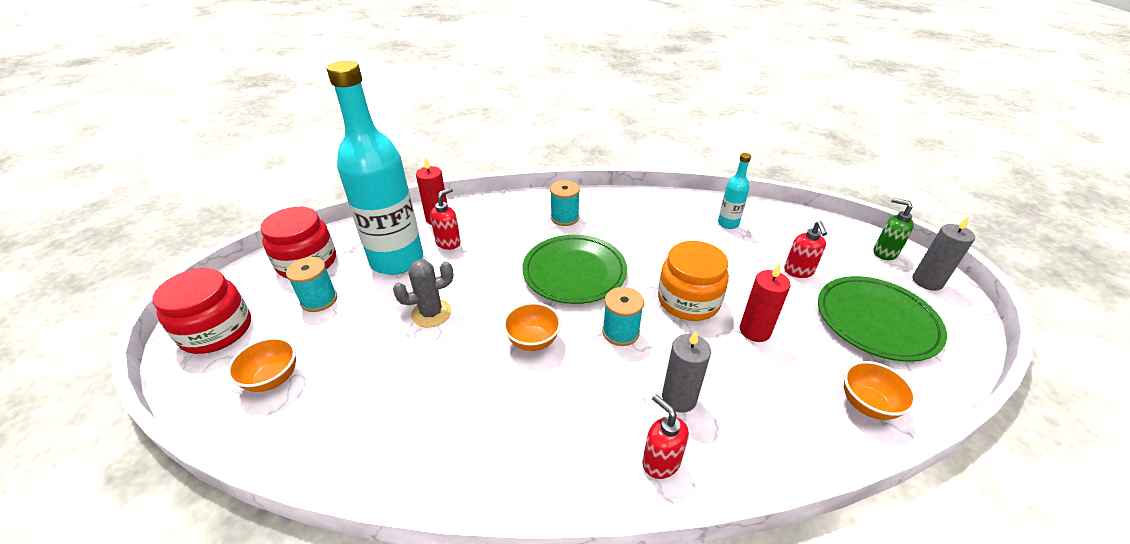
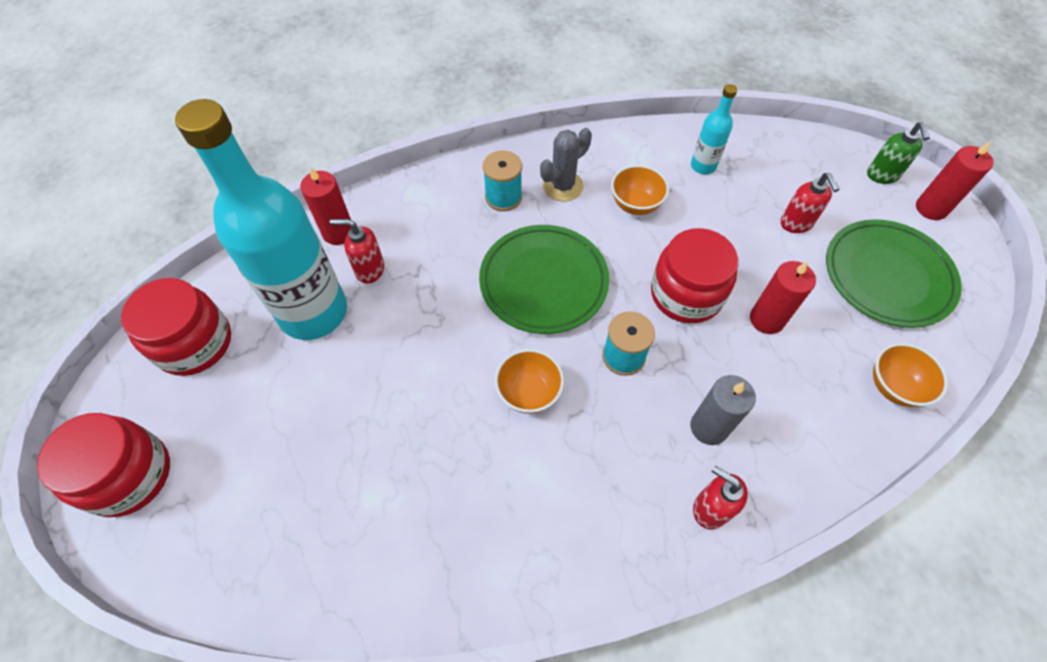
camera: 15 degrees left, 20 degrees up
orange bowl [227,337,296,392] -> orange bowl moved to [611,165,669,215]
turquoise spool [286,257,337,312] -> none
grey cactus [393,259,454,327] -> grey cactus moved to [540,128,592,202]
red soap dispenser [430,187,461,250] -> red soap dispenser turned 105 degrees counterclockwise [330,219,384,284]
orange jar [658,241,729,321] -> red jar [651,228,738,323]
green soap dispenser [874,198,914,260] -> green soap dispenser turned 120 degrees counterclockwise [867,122,930,184]
grey candle [912,216,975,291] -> red candle [916,141,994,220]

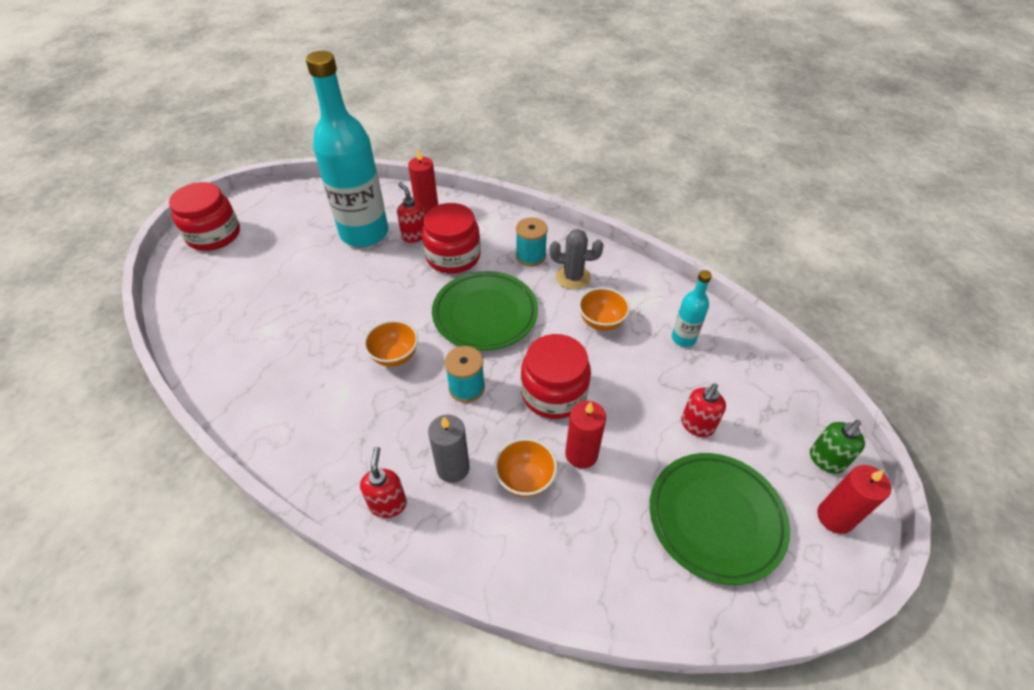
camera: 50 degrees right, 10 degrees down
red jar [121,278,231,376] -> red jar moved to [422,203,481,274]
orange bowl [873,343,948,407] -> orange bowl moved to [494,438,557,497]

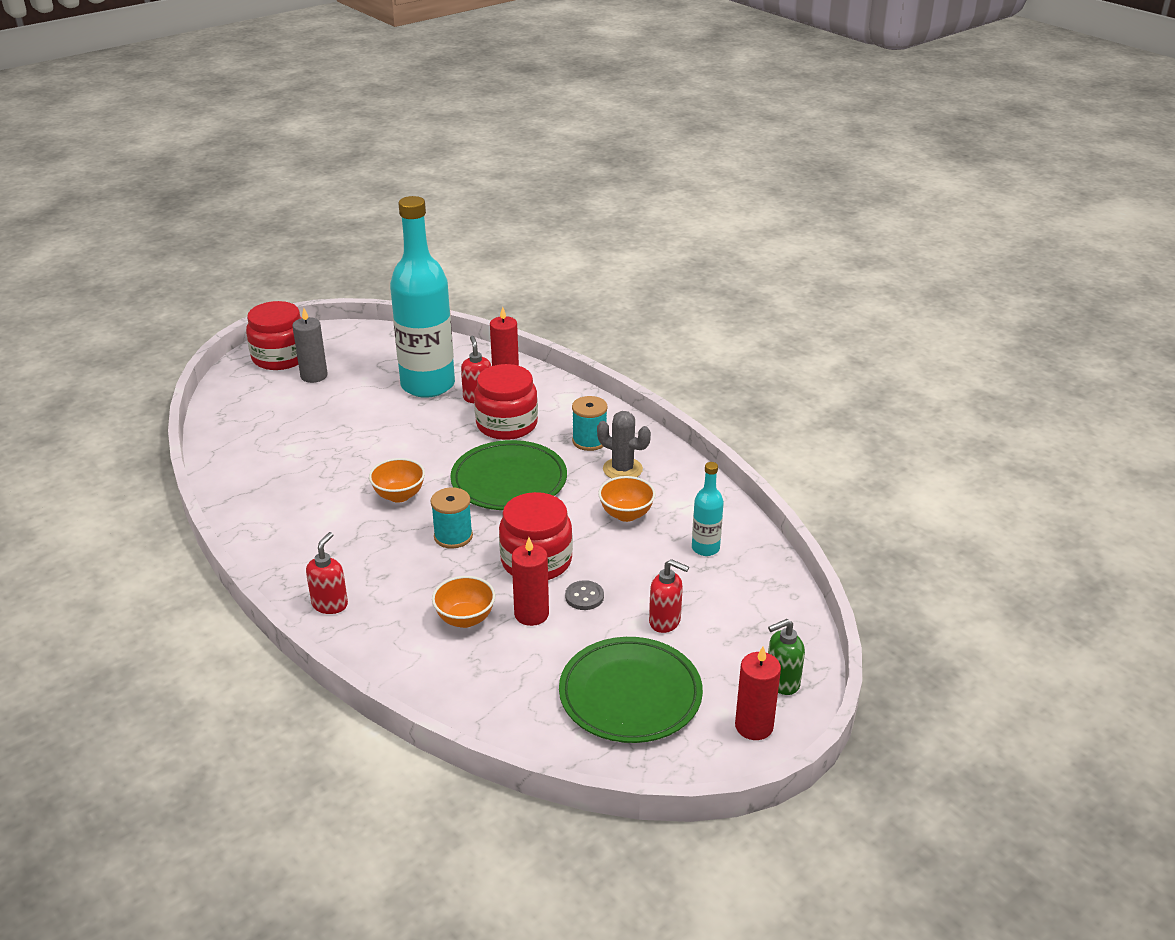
camera: 20 degrees right, 15 degrees down
grey candle [428,415,470,483] -> grey candle moved to [292,308,328,383]
red soap dispenser [681,383,726,437] -> red soap dispenser turned 120 degrees counterclockwise [649,559,689,633]
none -> grey button [565,580,604,610]

